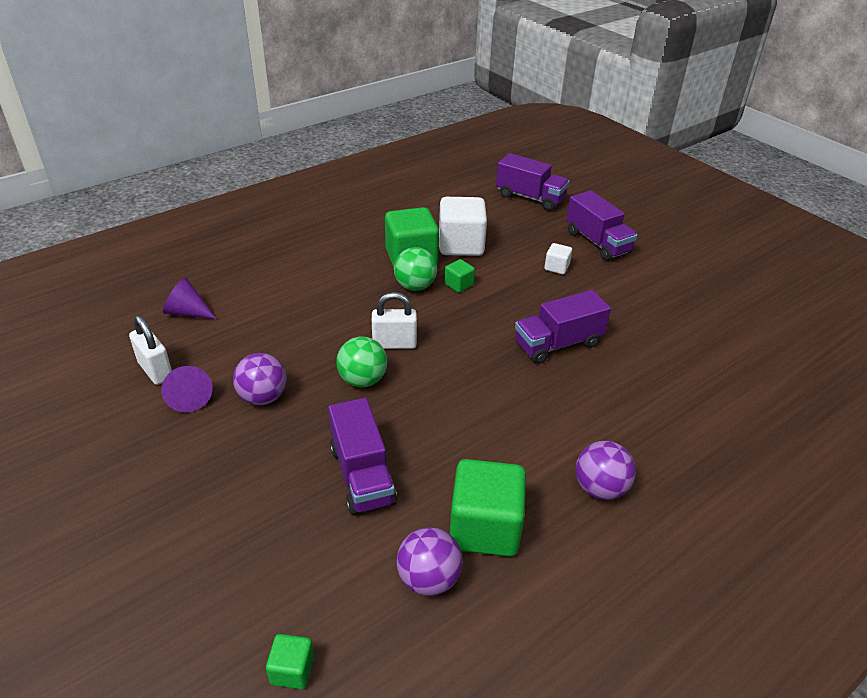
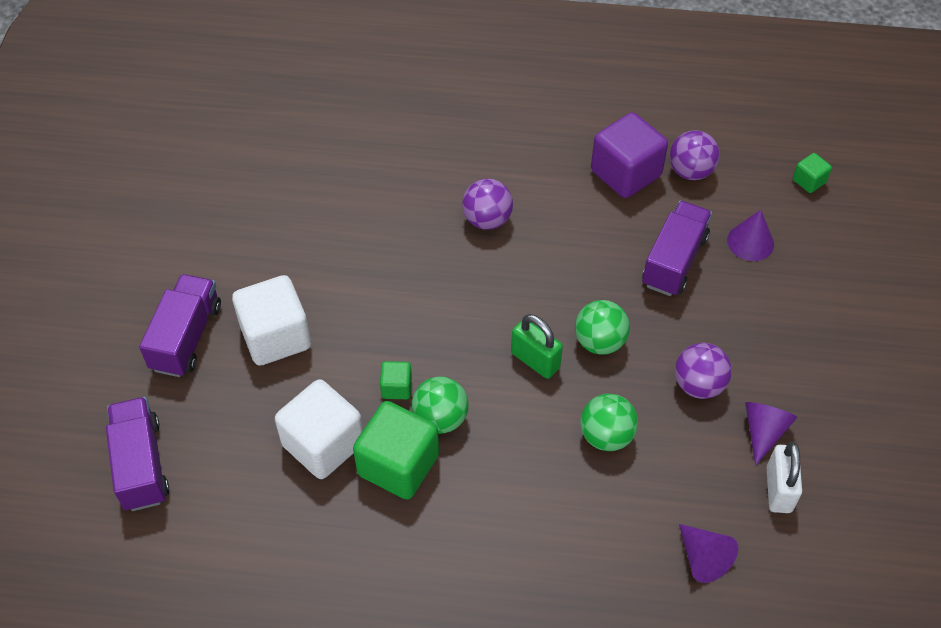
camera: 135 degrees left, 15 degrees up
white padlock [372,292,417,349] -> green padlock [511,314,563,379]
green cube [450,459,526,557] -> purple cube [591,112,668,198]
purple truck [515,290,611,364] -> none
white cube [544,243,572,274] -> white cube [232,275,311,366], size x2.12
purple ball [576,441,636,500] -> purple ball moved to [462,179,513,230]
none -> green ball [580,394,638,451]
none -> purple cone [727,210,774,261]

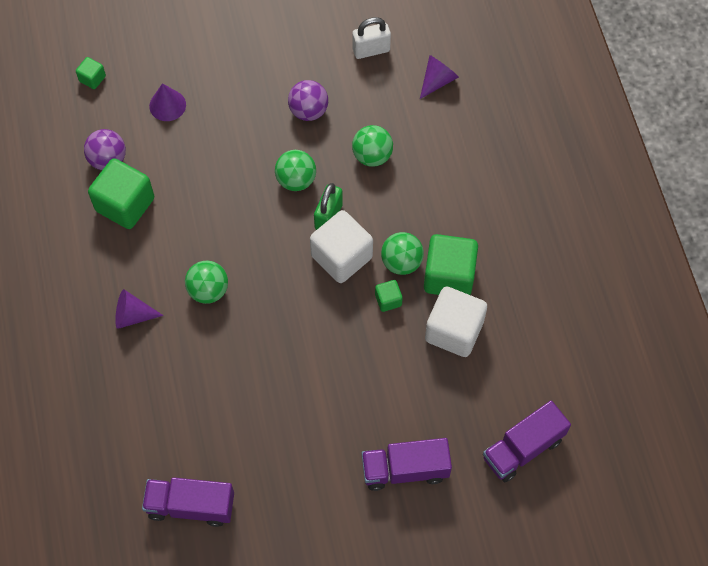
camera: 110 degrees left, 10 degrees up
white cube [232,275,311,366] -> white cube moved to [310,210,373,283]
purple ball [462,179,513,230] -> green ball [185,261,228,304]
purple cube [591,112,668,198] -> green cube [88,158,154,229]
purple truck [642,201,712,296] -> purple truck moved to [142,477,234,527]
purple cone [745,402,798,466] -> purple cone moved to [115,289,163,329]

